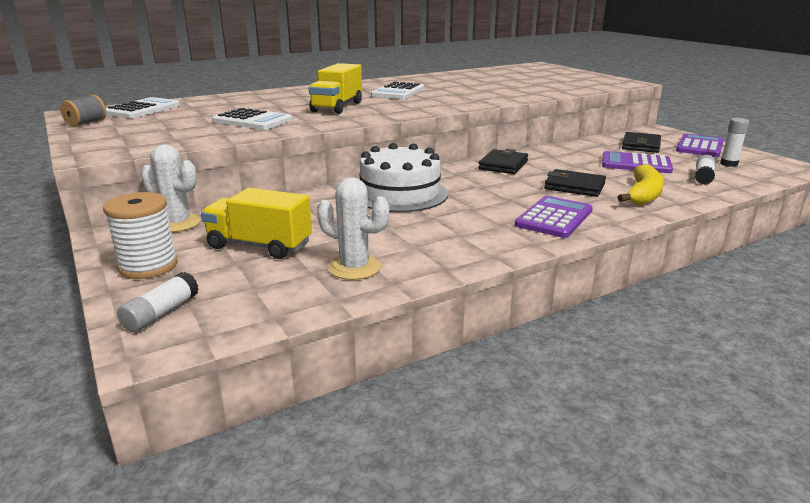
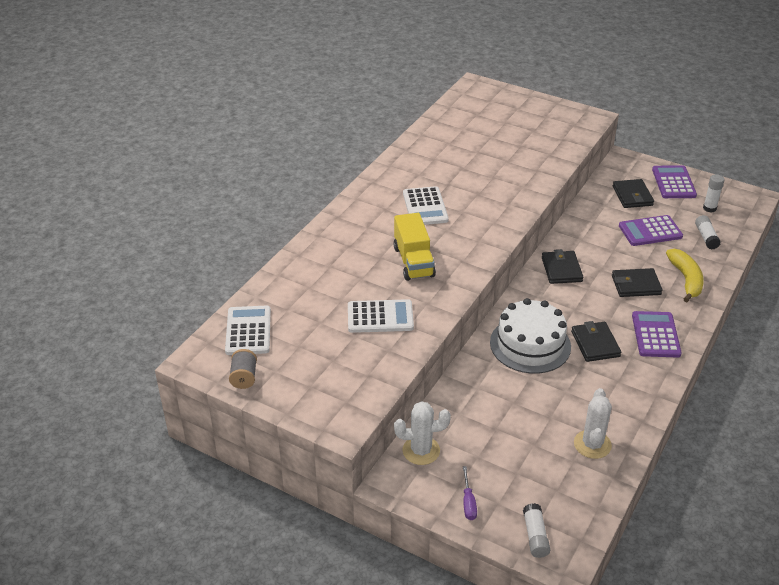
camera: 30 degrees left, 15 degrees up
white spool [103,192,178,279] -> purple screwdriver [463,466,477,520]
yellow truck [201,188,312,259] -> none
white cactus [317,177,389,280] -> white cactus turned 75 degrees counterclockwise [574,388,612,459]
none -> black wallet [571,321,621,362]

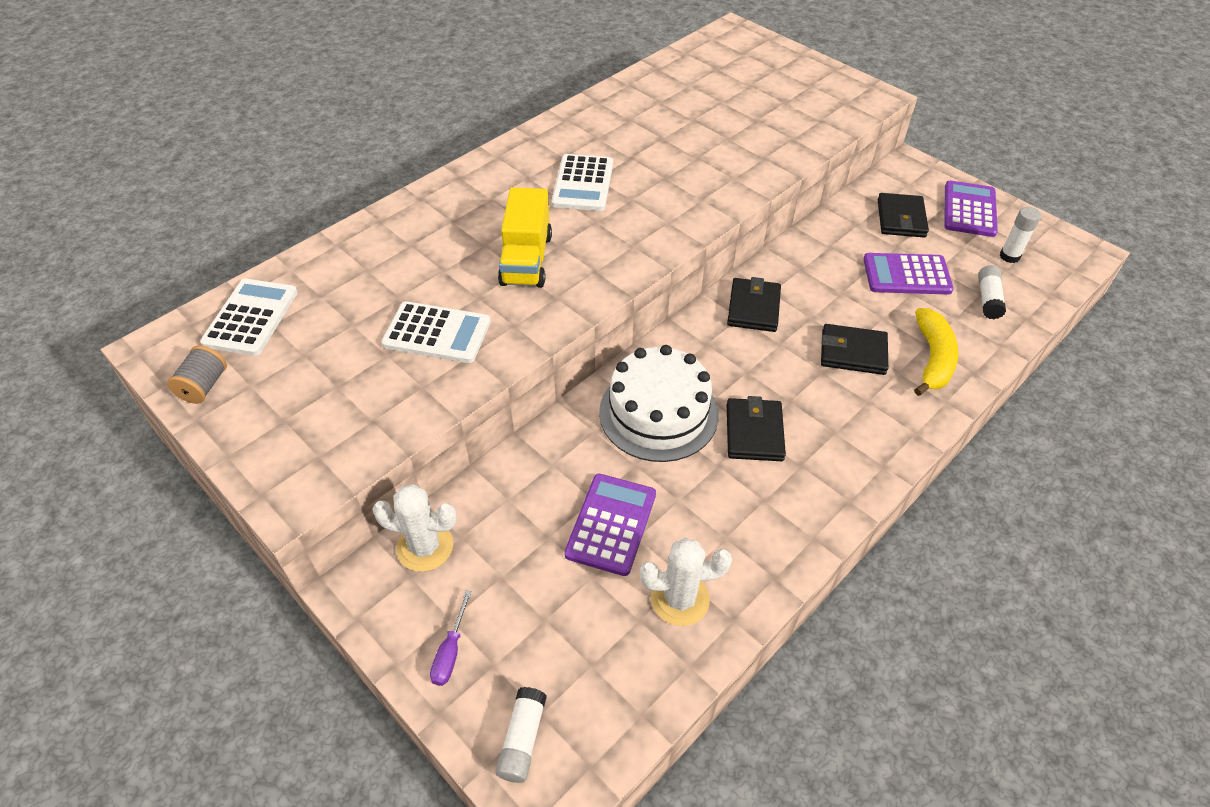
camera: 15 degrees right, 10 degrees up
white cactus [574,388,612,459] -> white cactus turned 60 degrees clockwise [640,538,732,626]
purple calculator [632,311,682,358] -> purple calculator moved to [564,474,656,576]

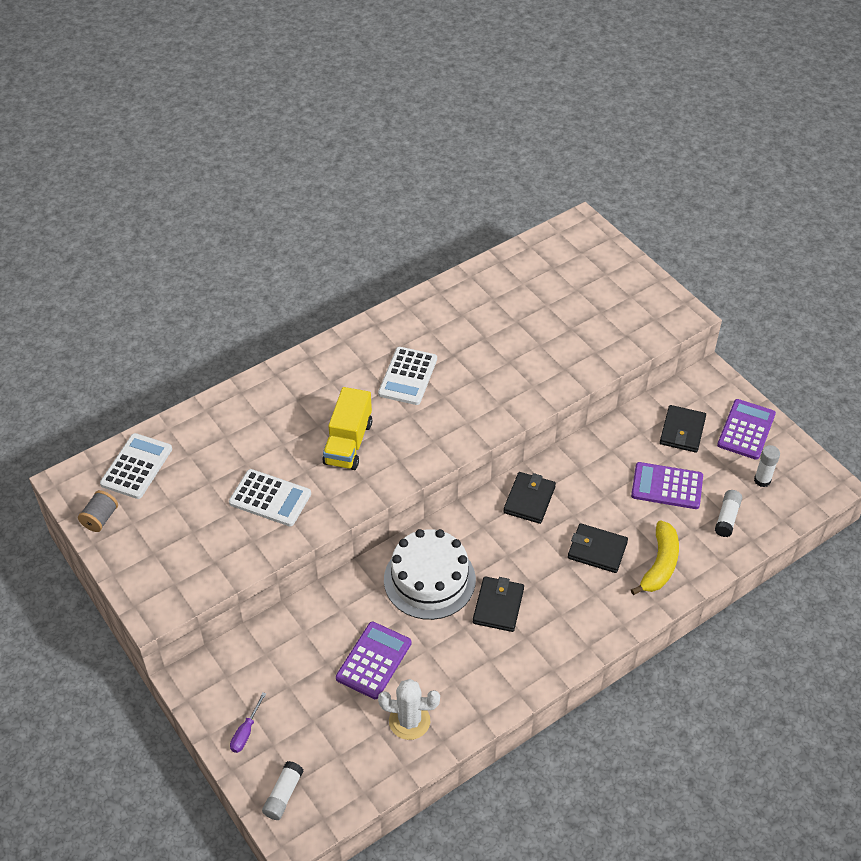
camera: 10 degrees right, 0 degrees up
white cactus [372,484,457,572] -> none

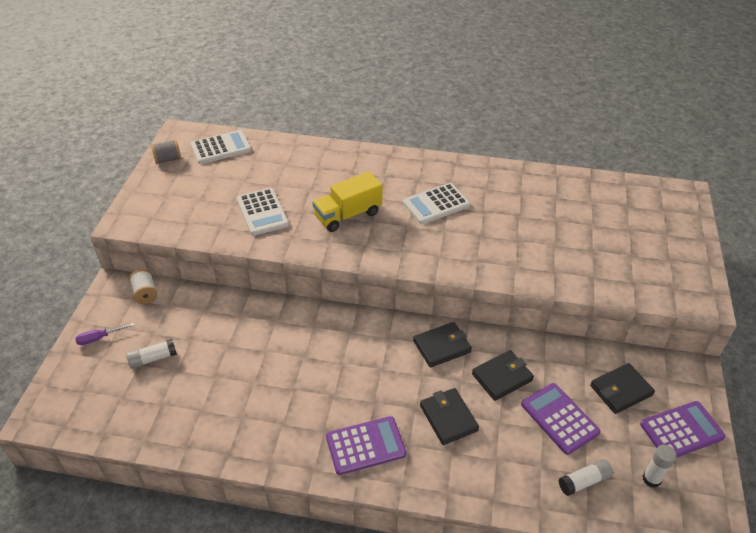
camera: 45 degrees right, 5 degrees down
white glue stick [262,761,303,820] -> white glue stick moved to [126,339,177,369]
purple calculator [336,622,411,699] -> purple calculator moved to [326,416,407,475]
white cactus [378,679,440,740] -> none
white cake [384,529,476,620] -> none
black wallet [473,576,524,632] -> black wallet moved to [472,350,534,401]
yellow banana [631,520,679,595] -> none
none -> white spool [129,269,157,304]

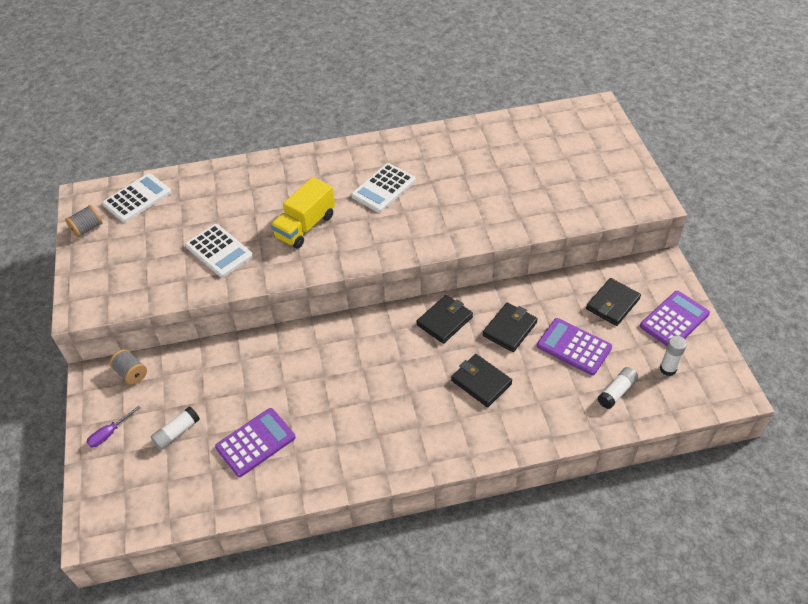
camera: 20 degrees left, 5 degrees up
white spool [129,269,157,304] -> grey spool [110,349,147,385]
purple calculator [326,416,407,475] -> purple calculator moved to [215,408,296,477]

